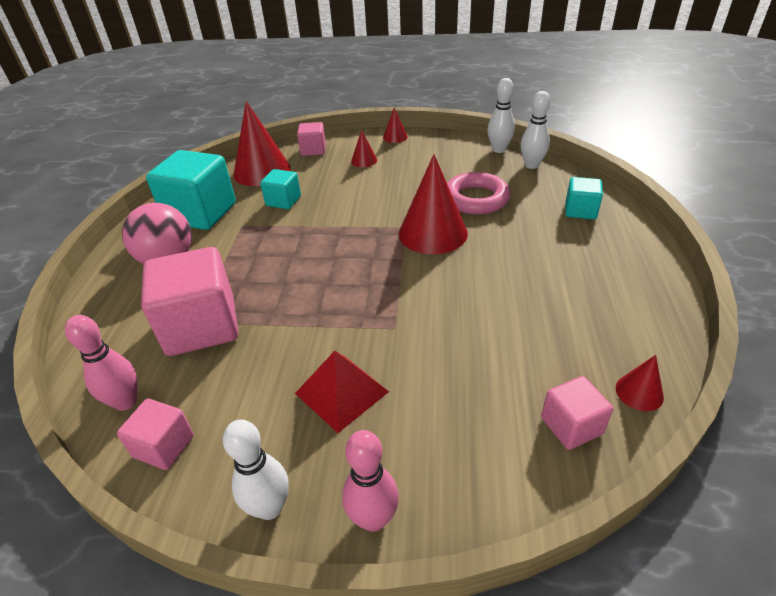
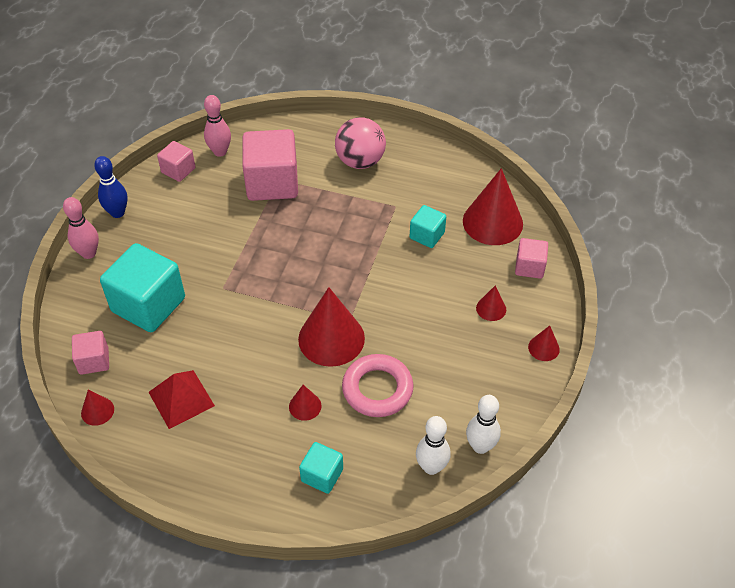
camera: 100 degrees right, 10 degrees up
turquoise cube [146,150,236,230] -> turquoise cube moved to [100,243,185,332]
white bowling pin [223,420,289,520] -> blue bowling pin [94,156,128,218]
red pyramid [295,351,389,433] -> red pyramid moved to [148,370,215,429]
none -> red cone [289,385,322,421]

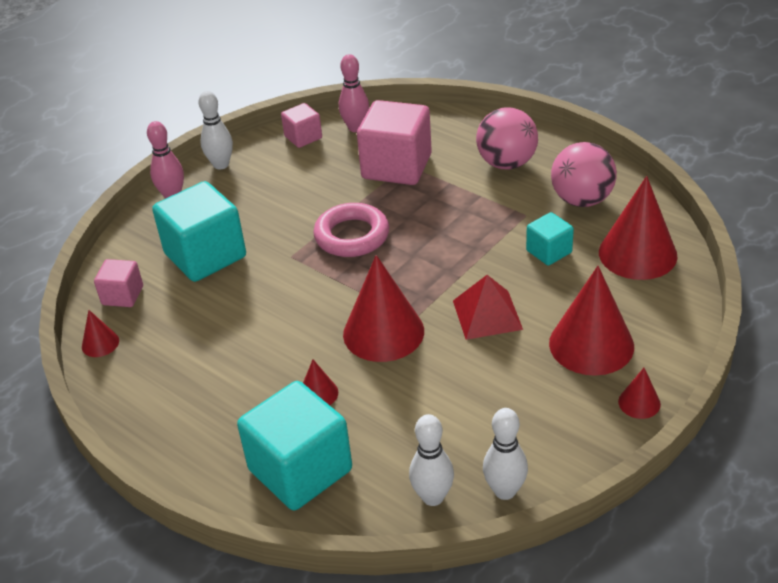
camera: 25 degrees right, 10 degrees down
blue bowling pin [94,156,128,218] -> white bowling pin [198,91,233,170]
red pyramid [148,370,215,429] -> red pyramid moved to [453,275,523,340]
turquoise cube [299,442,343,494] -> turquoise cube [237,381,352,510], size x1.93
pink ring [342,354,414,417] -> pink ring moved to [313,203,389,257]
red cone [476,286,506,321] -> red cone [549,266,634,376], size x2.15
pink cube [515,238,548,279] -> none
none -> pink ball [551,142,617,207]

